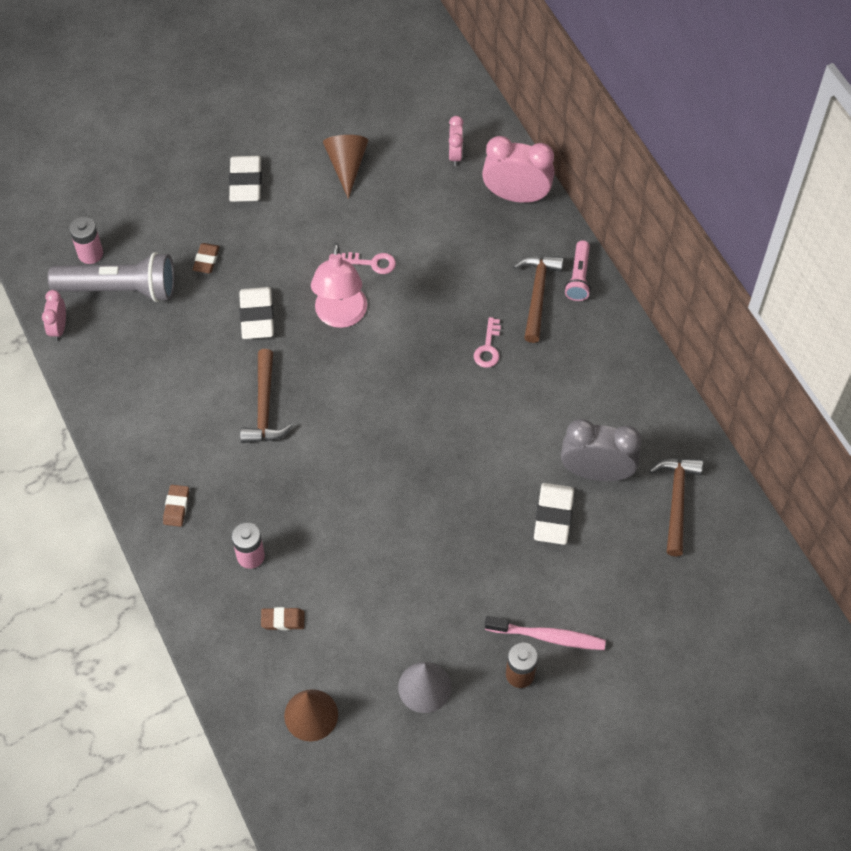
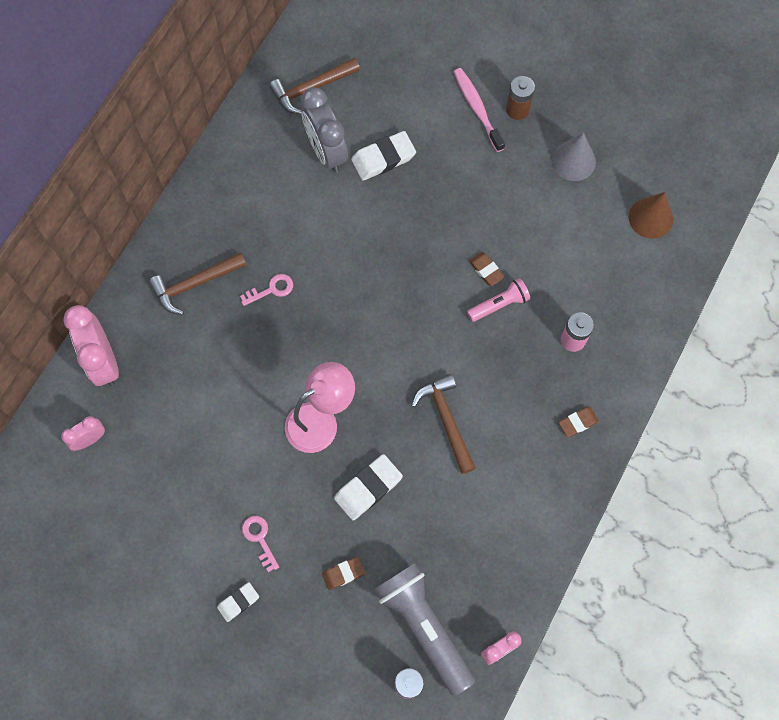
camera: 125 degrees left, 10 degrees up
white eraser [229,156,262,202] -> white eraser [217,582,259,622], size x0.59
brown hammer [240,349,292,443] -> brown hammer turned 75 degrees counterclockwise [411,374,476,474]
brown eraser [261,607,305,630] -> brown eraser moved to [469,252,504,286]
brown cone [323,135,368,199] -> none
pink key [342,252,396,274] -> pink key moved to [242,516,279,572]
pink flashlight [565,240,591,301] -> pink flashlight moved to [467,278,530,322]

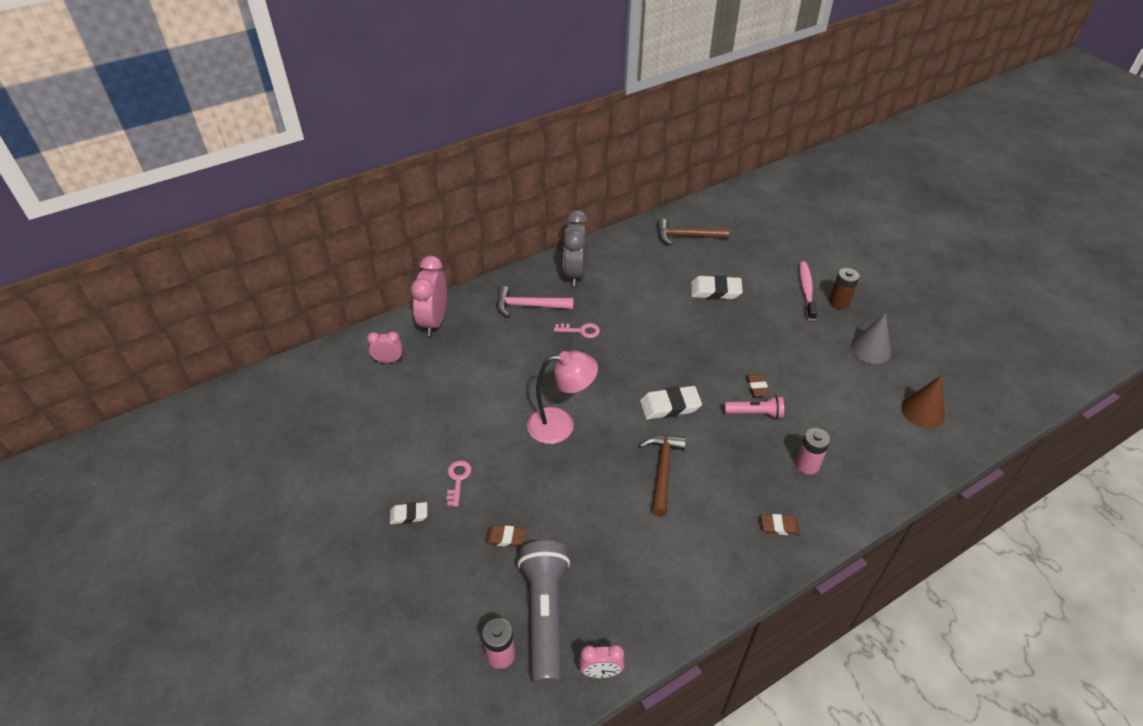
camera: 30 degrees right, 25 degrees down
brown hammer [149,252,247,315] -> pink hammer [497,286,574,317]
grey clock [301,88,348,173] -> grey clock moved to [563,210,588,287]
white eraser [334,454,403,520] -> white eraser moved to [640,386,702,420]

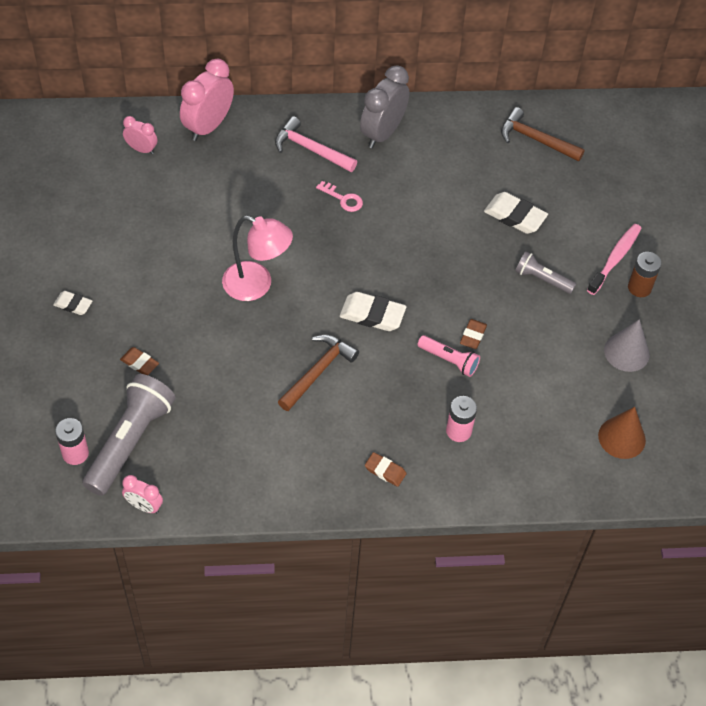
camera: 25 degrees right, 10 degrees up
pink key [446,460,471,507] -> none
none -> grey flashlight [515,251,576,294]

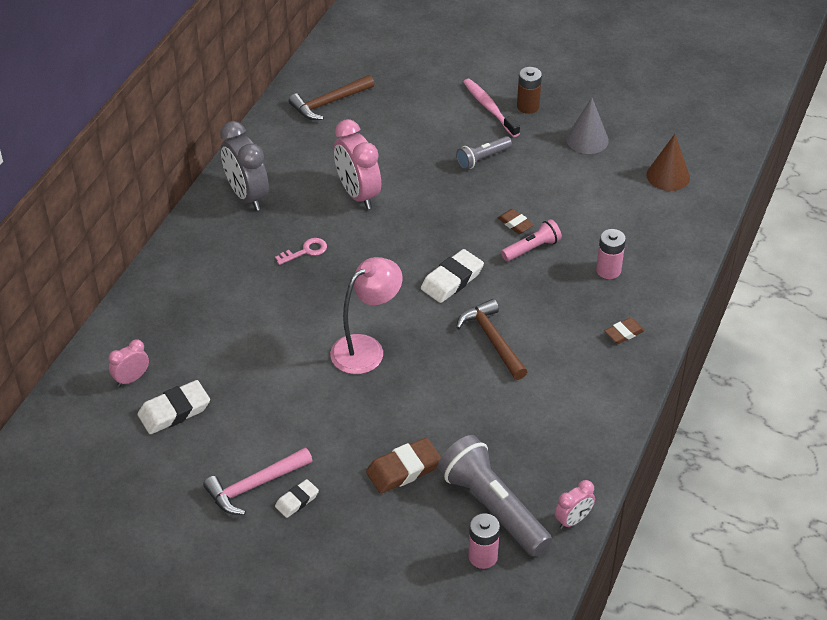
camera: 60 degrees left, 10 degrees down
brown eraser [120,347,159,375] -> brown eraser [366,437,441,494], size x1.69
pink clock [180,59,234,141] -> pink clock moved to [334,119,381,209]
pink hammer [275,116,357,172] -> pink hammer moved to [203,448,313,515]
white eraser [484,192,548,234] -> white eraser moved to [138,380,210,434]

